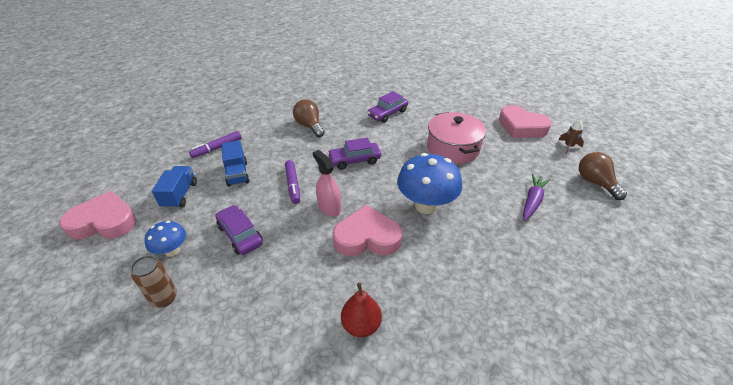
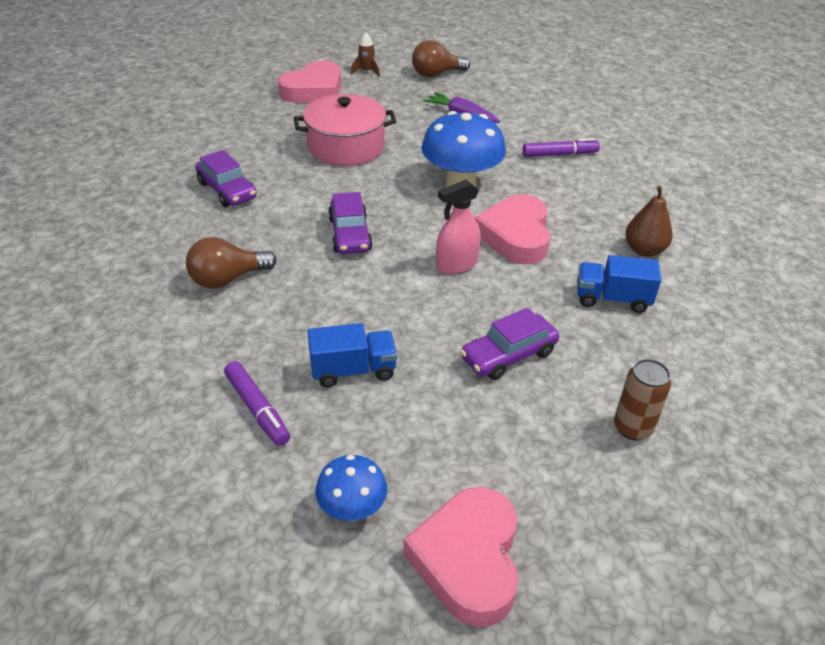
camera: 85 degrees left, 0 degrees up
blue mushroom [145,221,186,257] -> blue mushroom moved to [315,455,387,521]
blue truck [152,166,197,209] -> blue truck moved to [577,255,661,313]
purple marker [285,160,300,204] -> purple marker moved to [523,138,600,157]
red pear [341,283,382,337] -> brown pear [625,186,673,257]

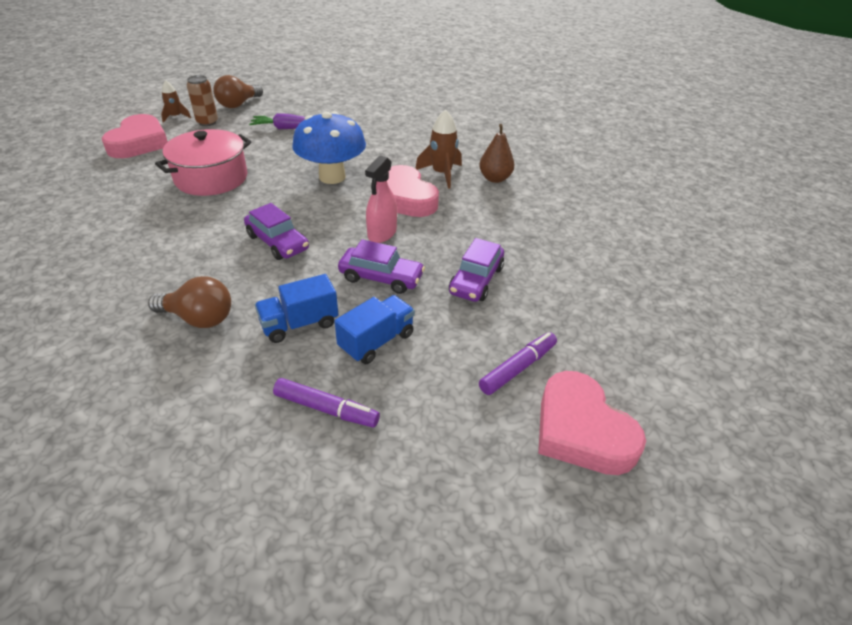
camera: 35 degrees left, 0 degrees up
brown light bulb [186,237,276,289] -> brown light bulb turned 105 degrees counterclockwise [148,276,231,328]
purple car [195,150,257,207] -> purple car moved to [338,239,425,294]
blue mushroom [315,455,387,521] -> none
purple marker [523,138,600,157] -> purple marker moved to [479,332,557,395]
blue truck [577,255,661,313] -> blue truck moved to [255,274,339,343]
brown can [614,359,671,440] -> brown can moved to [187,75,218,126]
none -> brown rocket [415,110,462,189]

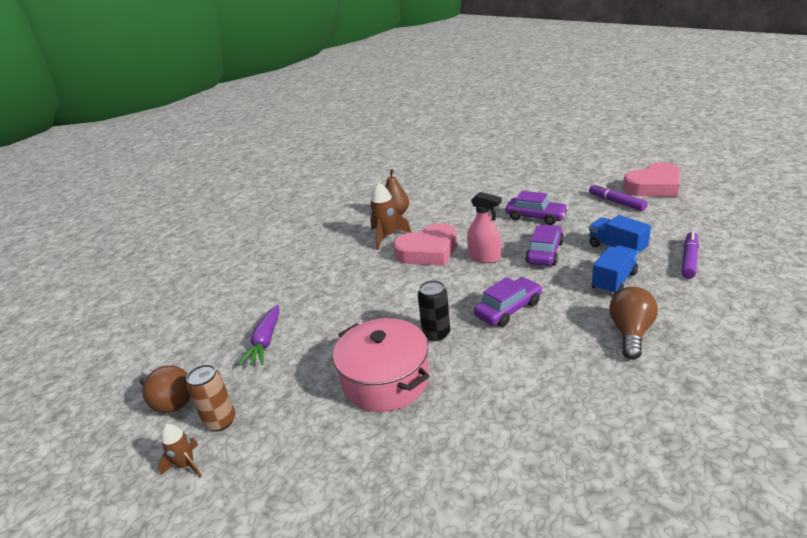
camera: 80 degrees left, 10 degrees down
pink heart [102,114,168,158] -> none
blue truck [255,274,339,343] -> blue truck turned 120 degrees counterclockwise [592,245,639,295]
blue mushroom [292,112,366,184] -> none
none -> black can [418,280,450,341]

